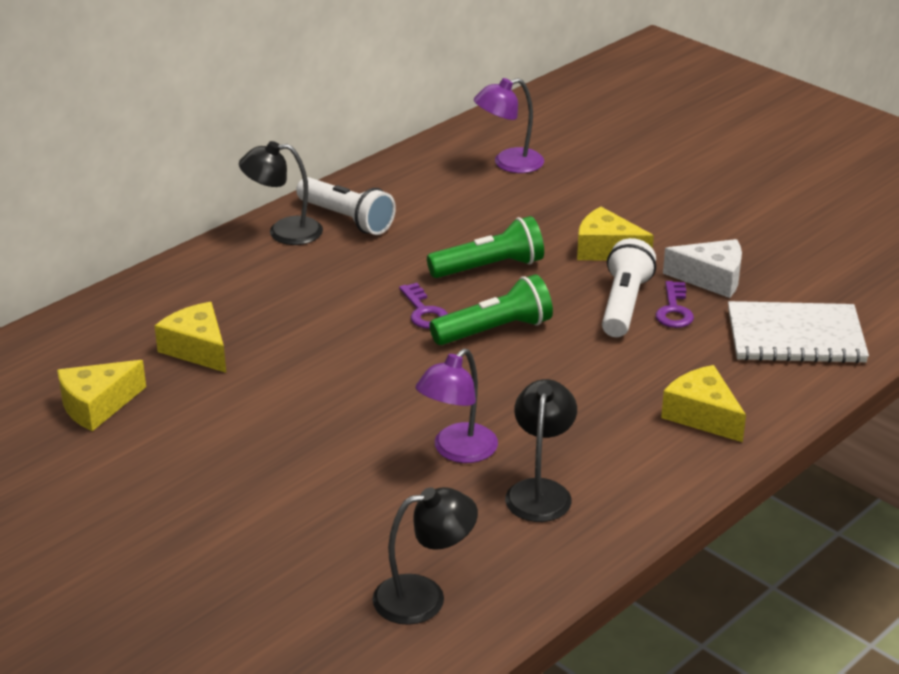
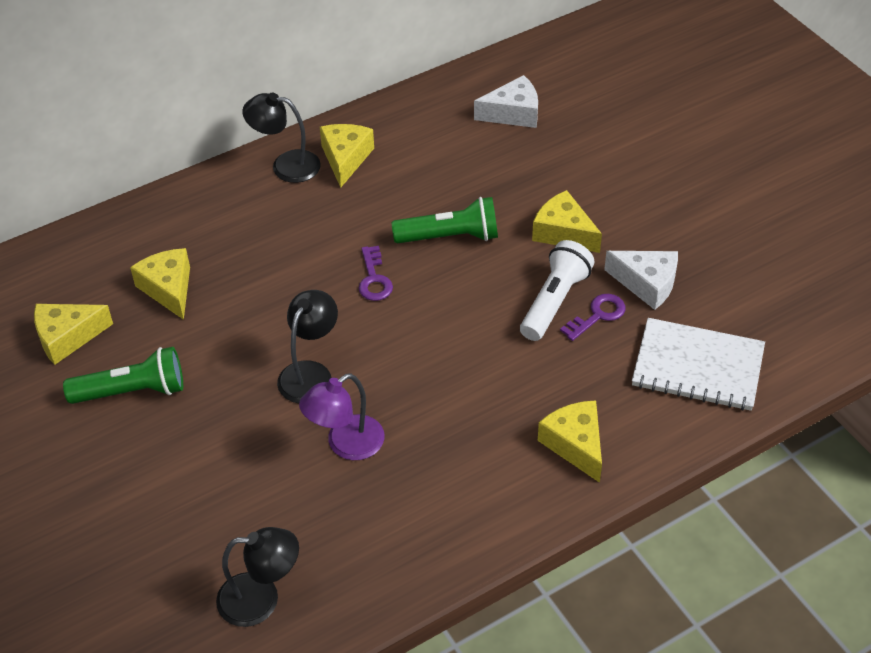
camera: 15 degrees right, 15 degrees up
white flashlight [296,177,396,235] -> yellow cheese [320,124,374,188]
green flashlight [429,274,553,345] -> green flashlight moved to [63,347,183,404]
purple lamp [474,78,544,173] -> white cheese [474,75,538,128]
black lamp [505,379,577,522] -> black lamp moved to [277,290,338,403]
purple key [655,281,694,328] -> purple key turned 150 degrees counterclockwise [560,294,625,341]

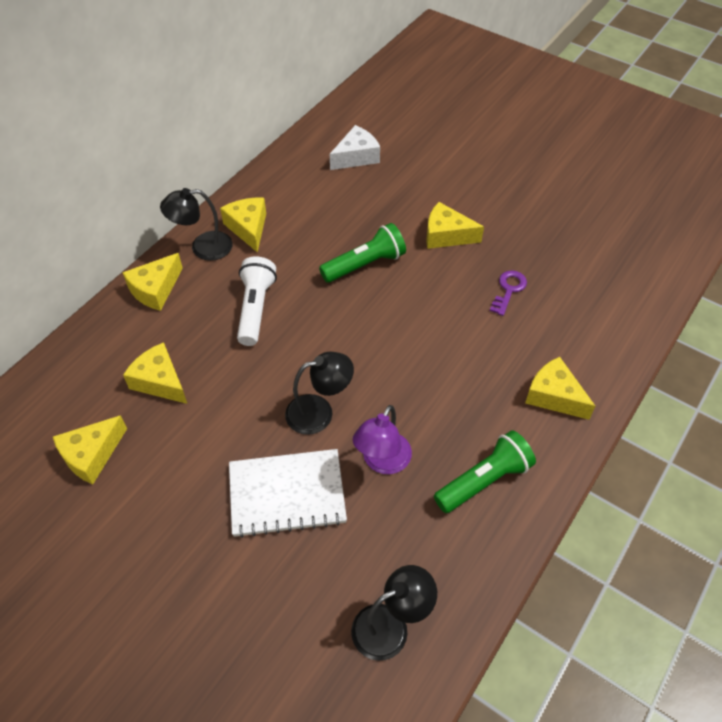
camera: 25 degrees left, 5 degrees up
green flashlight [63,347,183,404] -> green flashlight moved to [434,430,536,513]
black lamp [277,290,338,403] -> black lamp turned 75 degrees clockwise [285,352,354,435]
purple key [359,246,393,301] -> none
white flashlight [520,240,595,341] -> white flashlight moved to [237,256,277,346]
white cheese [604,251,678,310] -> none
white notebook [632,318,765,411] -> white notebook moved to [229,449,347,538]
none -> yellow cheese [122,253,183,311]

